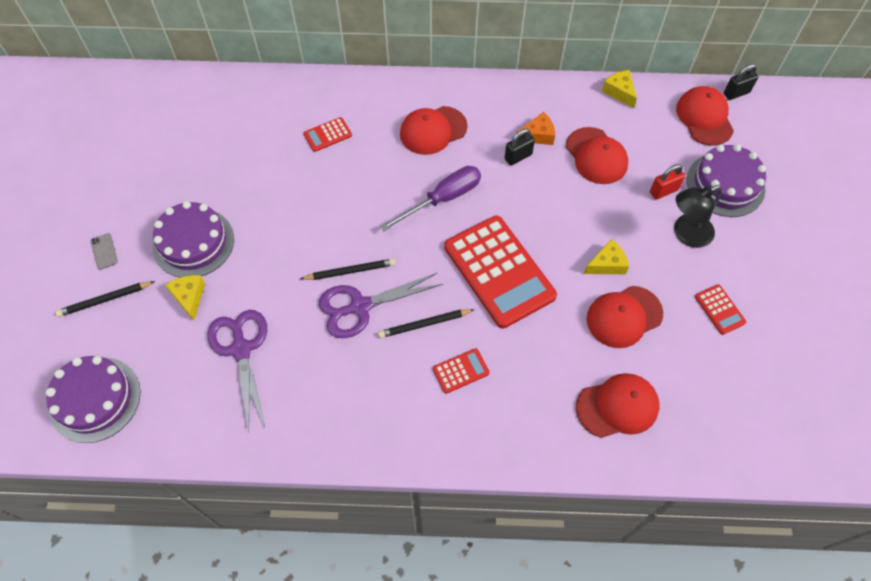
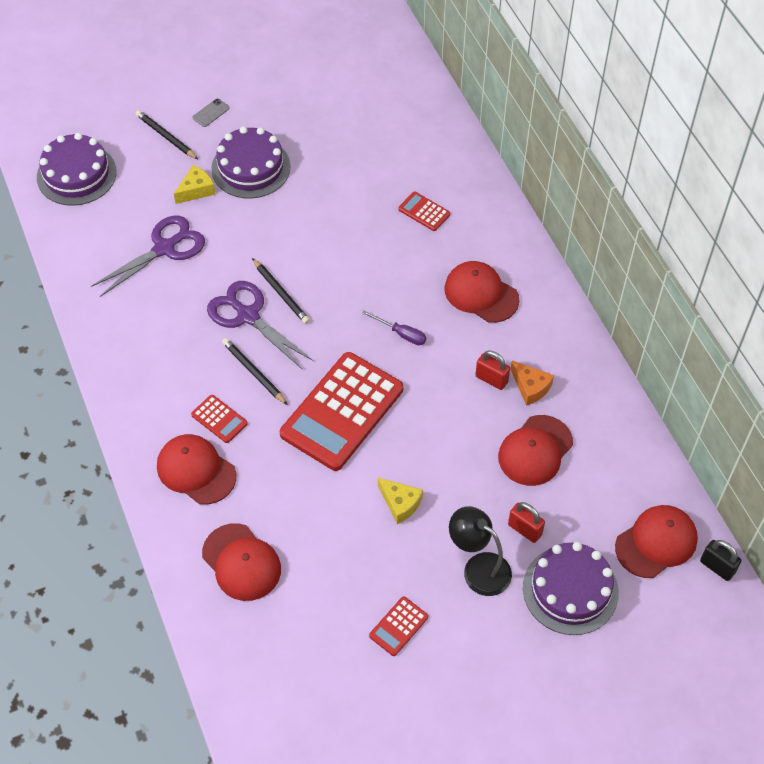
camera: 65 degrees right, 5 degrees down
purple screwdriver [380,166,481,231] -> purple screwdriver [362,310,426,345], size x0.56
black padlock [504,129,535,166] -> red padlock [475,350,510,390]
red cap [587,286,663,348] -> red cap moved to [157,434,236,505]
yellow cheese [602,70,637,108] -> none

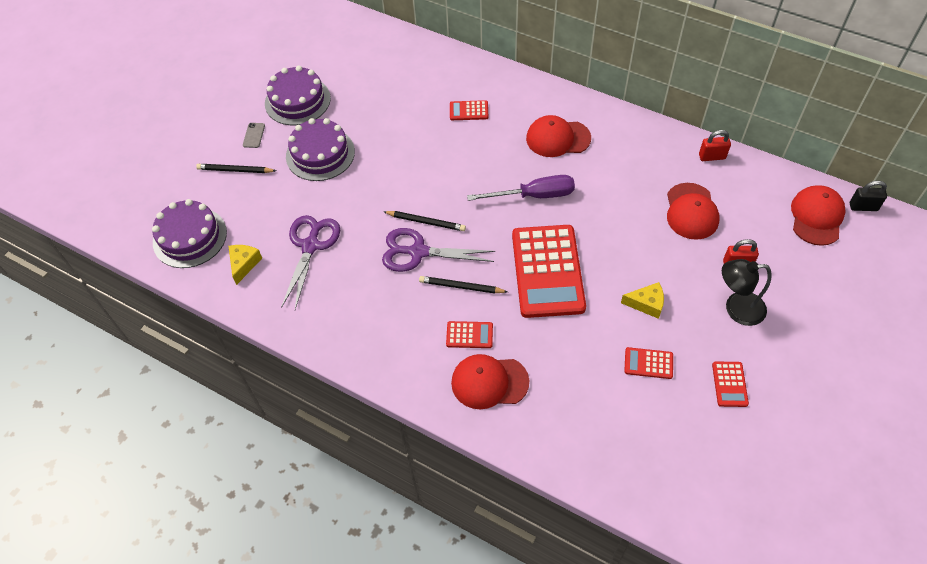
camera: 35 degrees left, 0 degrees up
yellow cheese [174,165,215,204] -> yellow cheese moved to [228,245,262,285]
red cap [202,523,281,601] -> none
purple screwdriver [362,310,426,345] -> purple screwdriver [467,175,575,201], size x1.78
red padlock [475,350,510,390] -> red padlock moved to [699,130,731,161]
orange cheese [511,360,554,406] -> none
purple cake [523,542,619,635] -> purple cake moved to [265,66,331,125]
none -> red calculator [624,347,673,379]

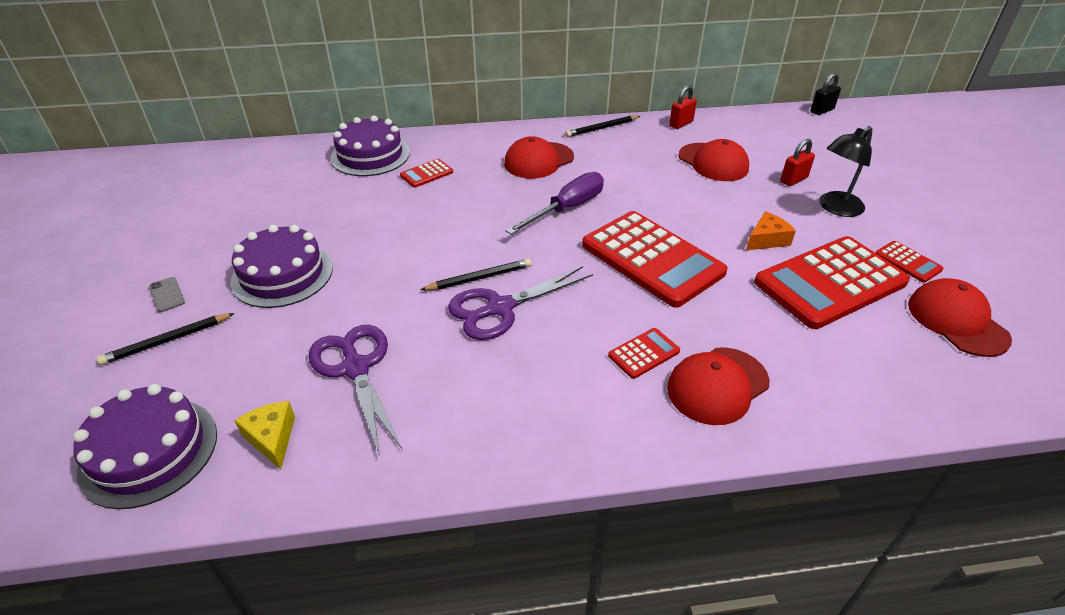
camera: 40 degrees left, 15 degrees down
purple cake [265,66,331,125] -> purple cake moved to [330,116,410,176]
black pencil [419,276,508,294] -> black pencil moved to [565,116,640,137]
yellow cheese [621,282,664,319] -> orange cheese [746,212,796,250]
red calculator [624,347,673,379] -> red calculator [754,236,910,329], size x2.35
red cap [791,185,846,246] -> red cap moved to [908,278,1012,357]

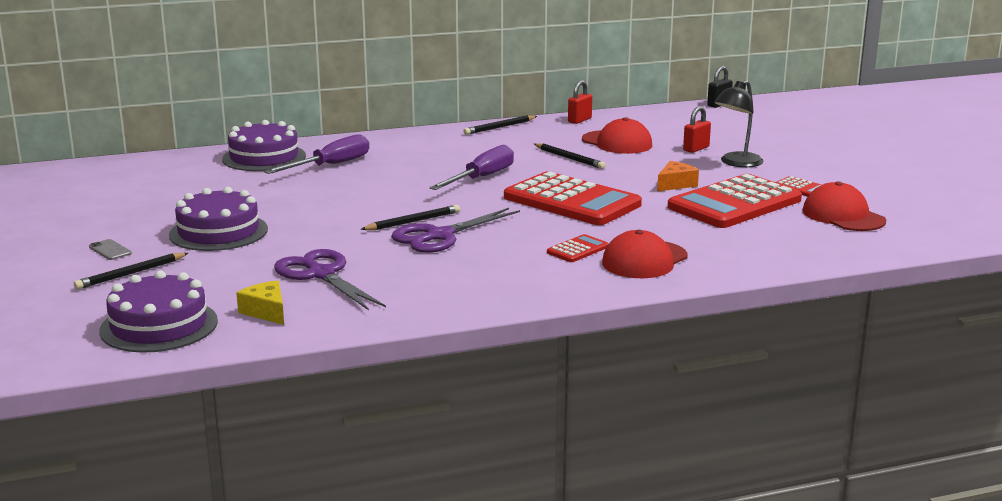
camera: 10 degrees left, 20 degrees down
red calculator [400,159,453,188] -> purple screwdriver [264,134,369,174]
red cap [504,136,574,178] -> none
none -> black pencil [534,143,606,169]

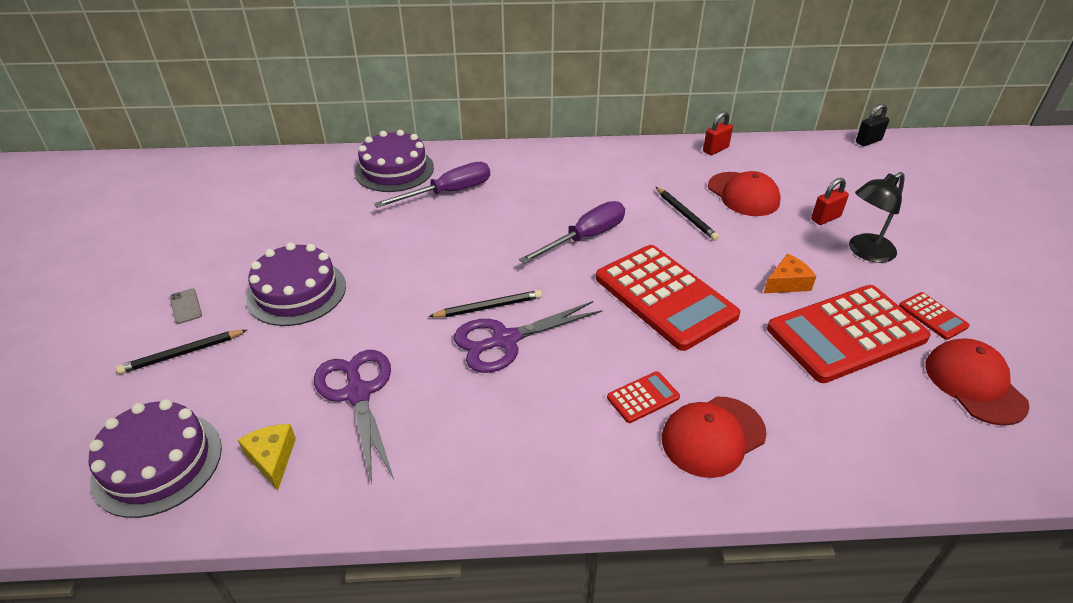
camera: 15 degrees right, 20 degrees up
black pencil [463,115,537,135] -> none

